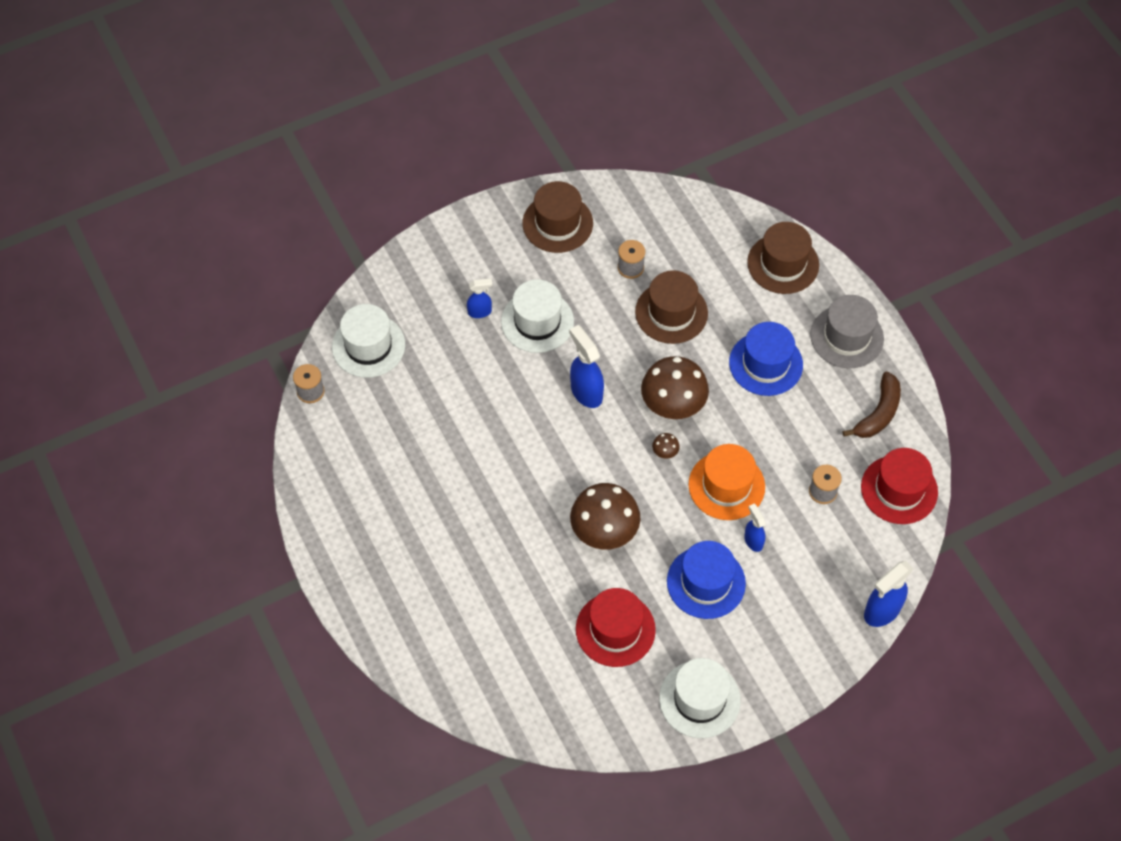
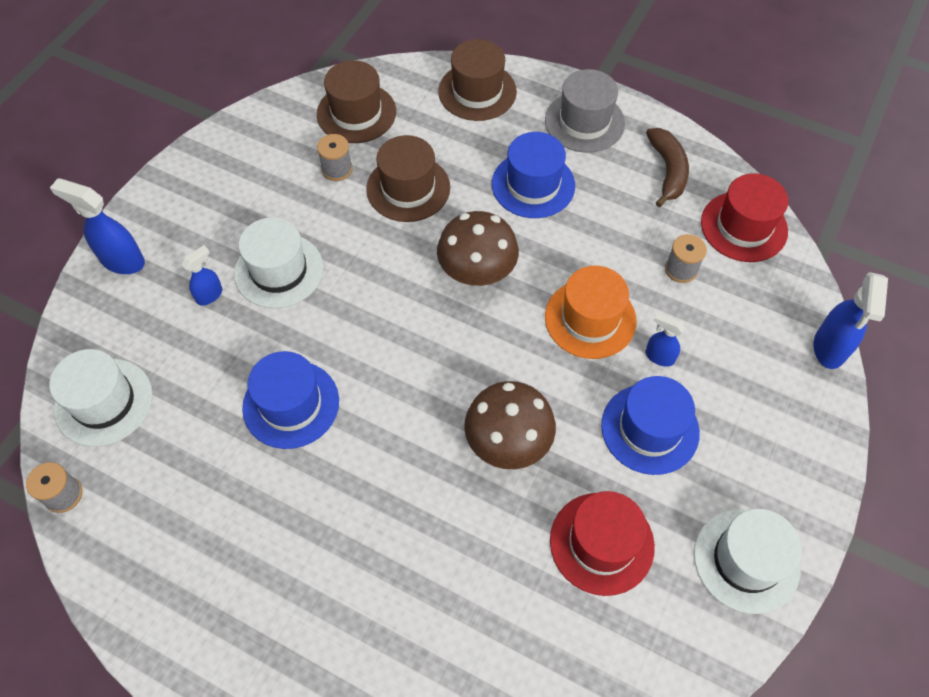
camera: 35 degrees left, 0 degrees up
brown hat [523,181,593,253] -> brown hat moved to [317,60,396,143]
blue spray bottle [569,325,604,408] -> blue spray bottle moved to [50,178,145,274]
brown mushroom [652,433,680,459] -> none
none -> blue hat [242,351,339,449]

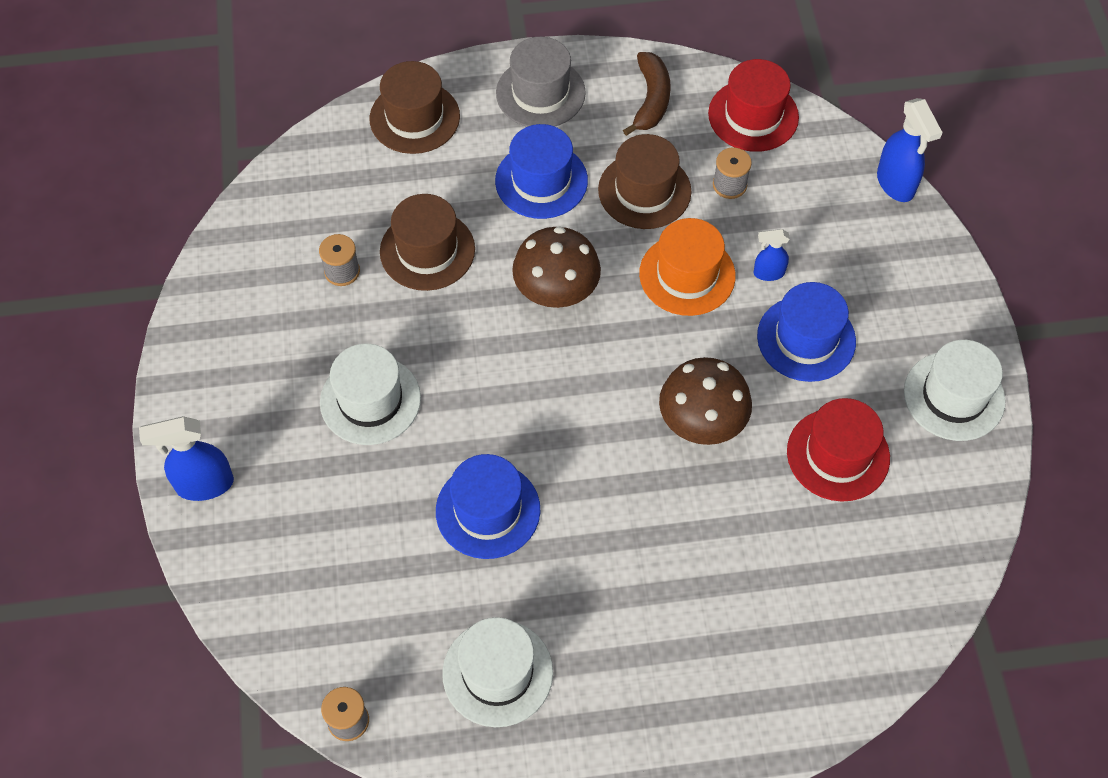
camera: 35 degrees left, 0 degrees up
white hat [49,349,153,447] -> white hat moved to [442,617,553,727]
blue spray bottle [182,245,222,305] -> none
brown hat [317,60,396,143] -> brown hat moved to [598,134,691,229]
brown banana [646,128,689,207] -> brown banana turned 45 degrees clockwise [623,52,671,136]

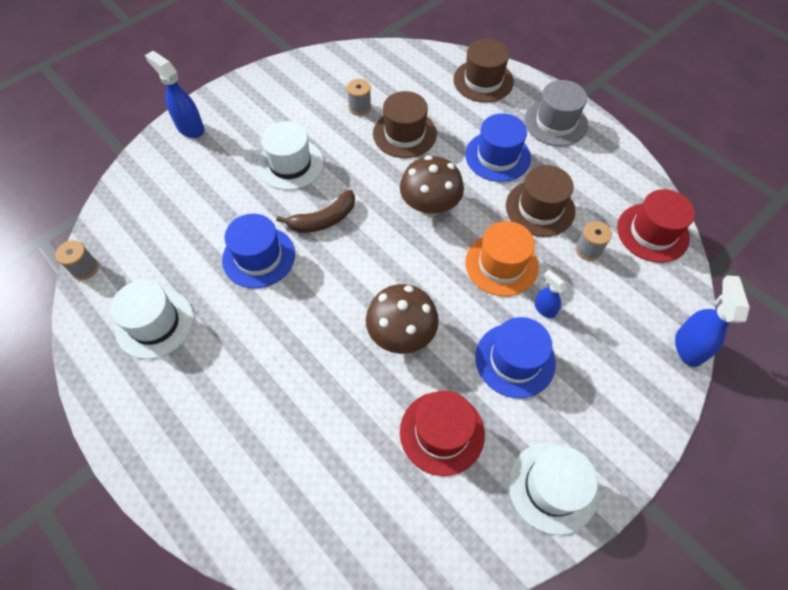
camera: 55 degrees right, 0 degrees up
brown banana [623,52,671,136] -> brown banana moved to [276,190,355,233]
blue spray bottle [877,98,943,202] -> blue spray bottle turned 150 degrees clockwise [675,275,750,367]

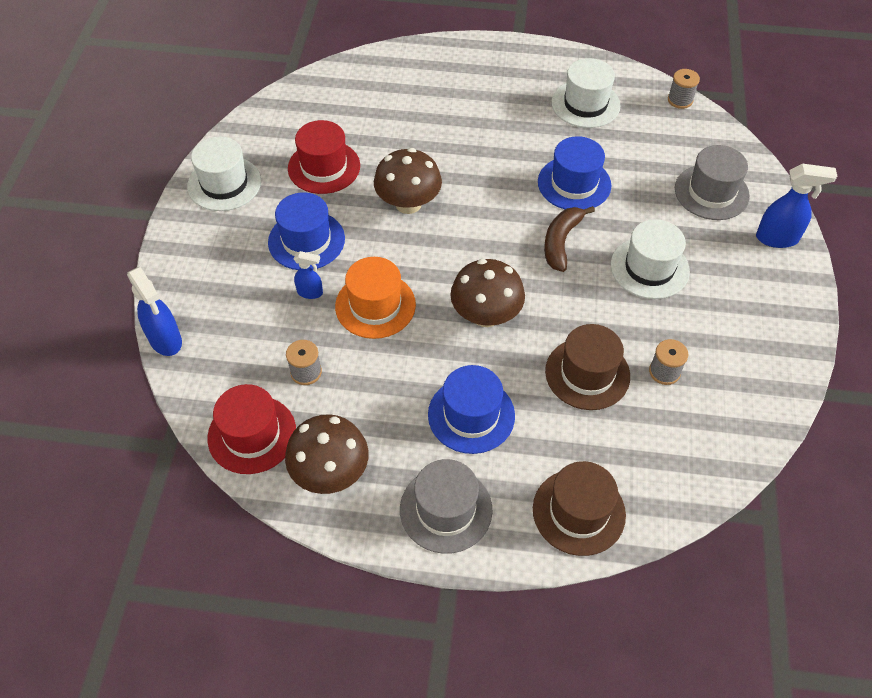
camera: 140 degrees right, 5 degrees down
brown hat [506,165,575,237] -> none
none -> brown mushroom [285,414,369,494]
none -> grey hat [675,145,750,220]

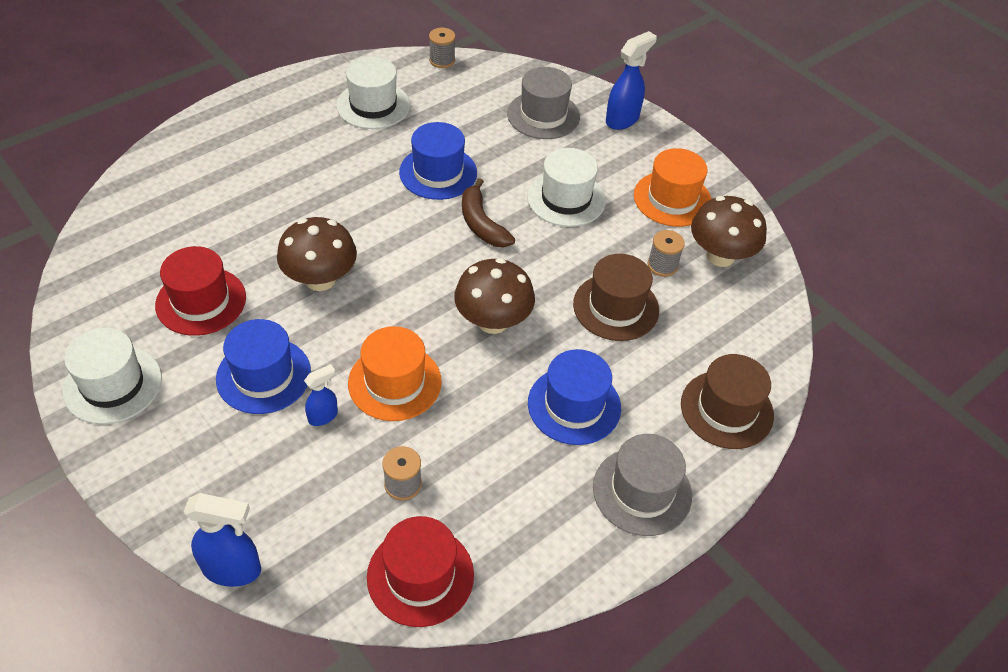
camera: 50 degrees left, 5 degrees down
brown mushroom [285,414,369,494] -> brown mushroom moved to [691,196,767,267]
none -> orange hat [634,148,711,227]

